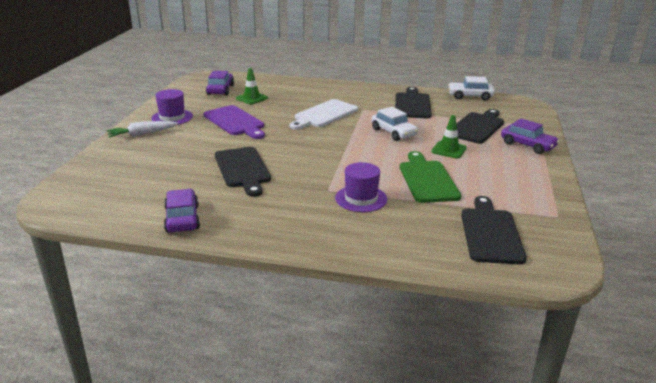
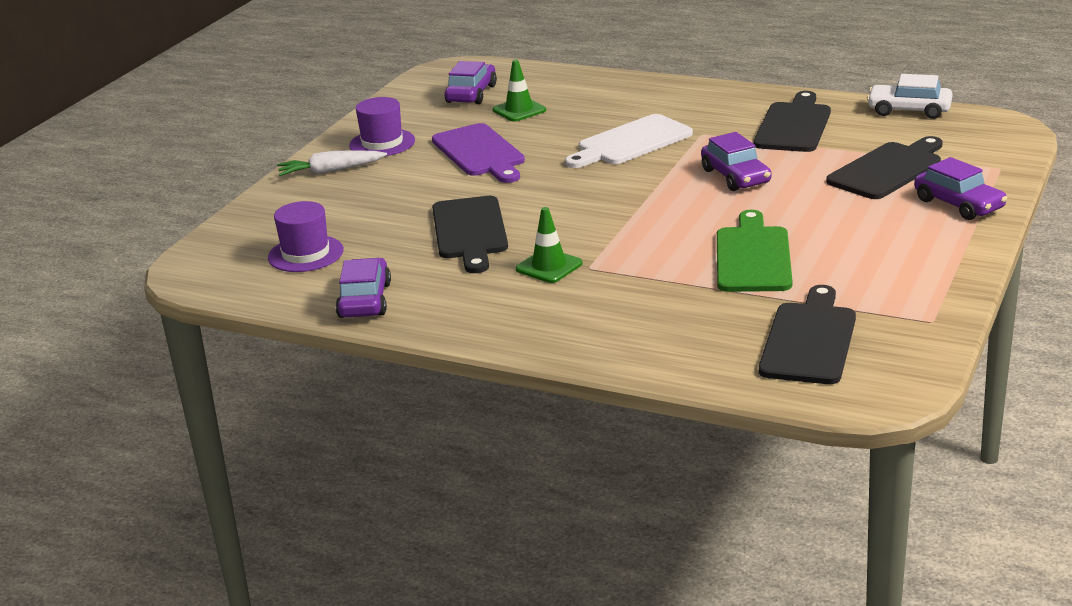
camera: 15 degrees right, 0 degrees up
purple hat [335,162,387,212] -> purple hat moved to [268,201,344,272]
white car [371,107,418,141] -> purple car [701,132,771,191]
green traffic cone [431,115,467,158] -> green traffic cone moved to [516,207,583,283]

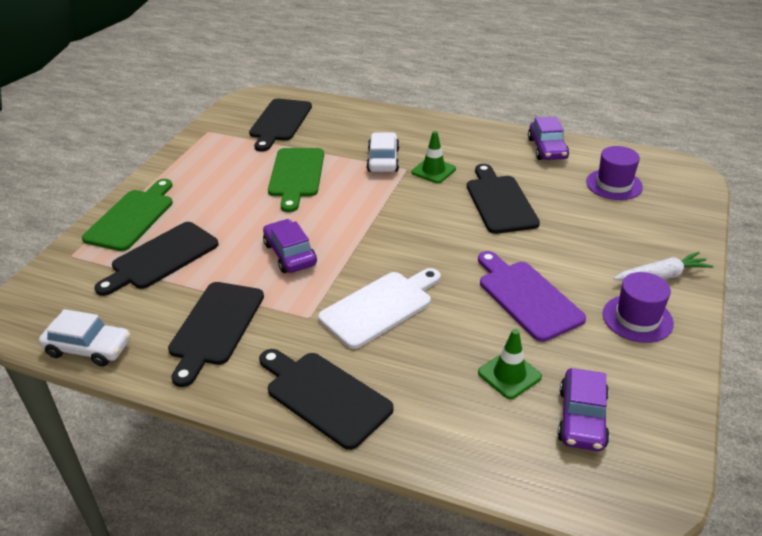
camera: 175 degrees right, 10 degrees up
purple car [914,157,1007,220] -> green cutting board [82,179,173,251]
none -> black cutting board [259,349,394,450]
none -> white car [367,132,399,172]

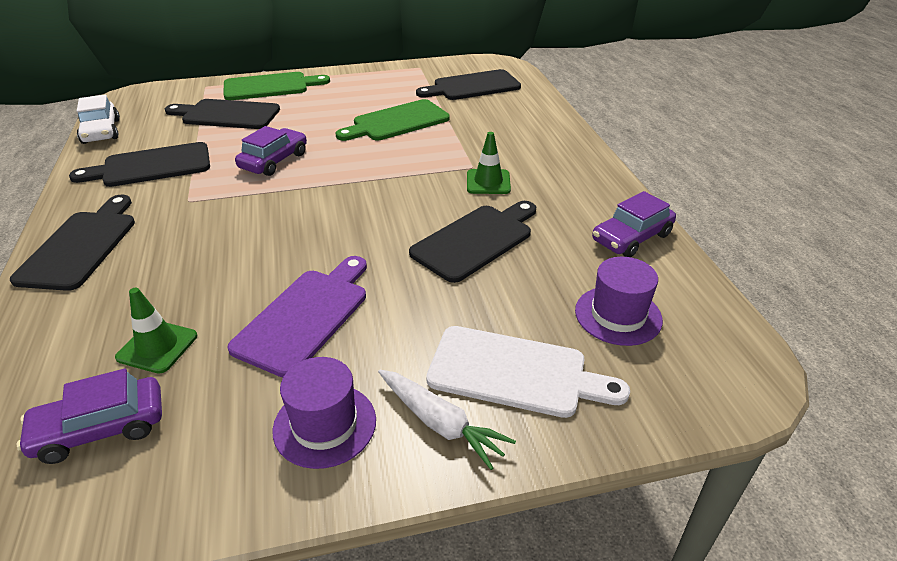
camera: 55 degrees right, 0 degrees up
white cutting board [318,268,441,349] -> white cutting board moved to [426,326,630,418]
white car [367,132,399,172] -> none

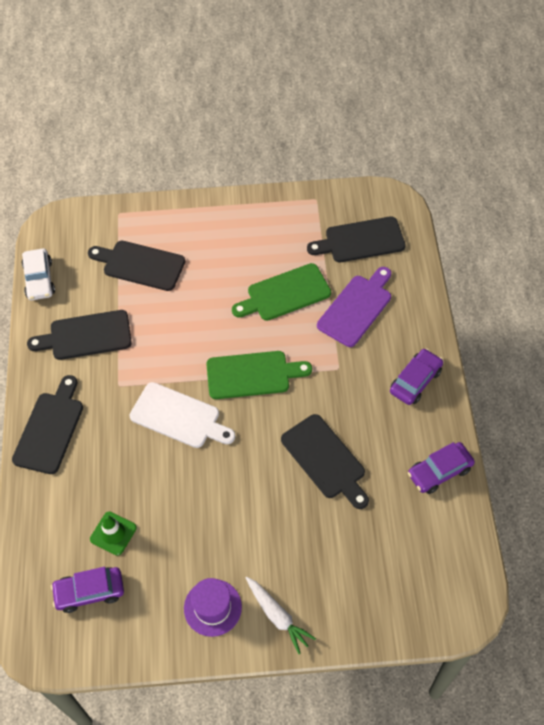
camera: 10 degrees right, 20 degrees up
green cutting board [224,72,330,100] -> green cutting board moved to [206,351,312,399]
purple cutting board [227,256,367,378] -> purple cutting board moved to [317,267,391,347]
purple car [235,126,307,176] -> purple car moved to [390,348,443,405]
black cutting board [409,201,536,283] -> black cutting board turned 90 degrees clockwise [281,414,369,509]
white cutting board [426,326,630,418] -> white cutting board moved to [130,382,235,448]
green traffic cone [467,132,511,194] -> none
purple hat [575,257,663,346] -> none

